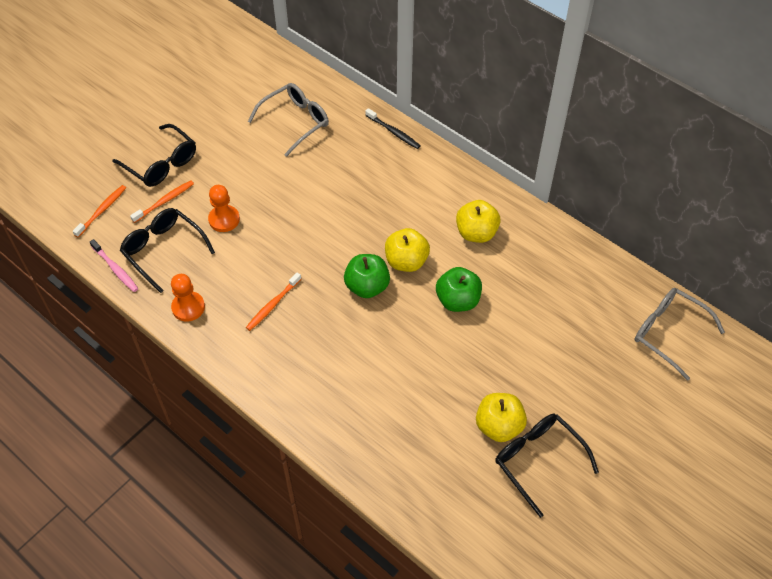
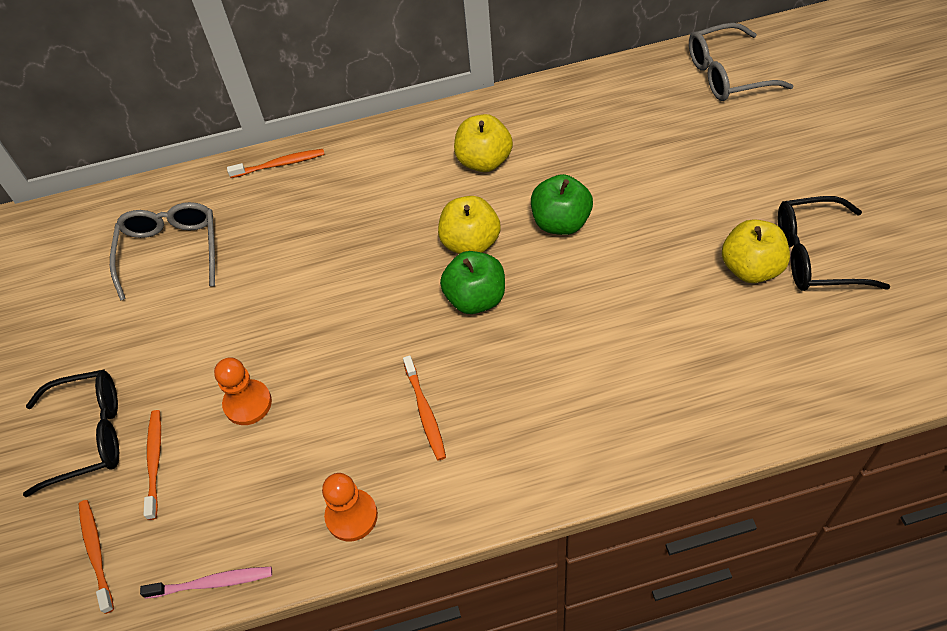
camera: 50 degrees left, 0 degrees up
black glasses [120,208,215,293] -> none
black toothbrush [365,108,421,149] -> orange toothbrush [227,149,325,178]

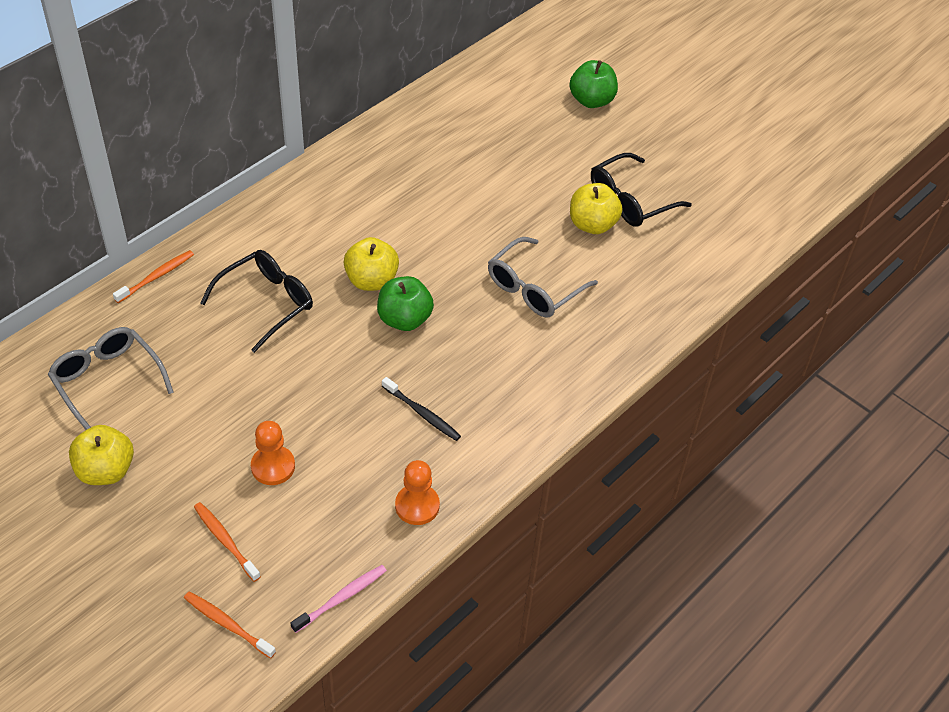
camera: 40 degrees left, 5 degrees down
black glasses [23,370,119,497] -> black glasses moved to [200,250,313,353]
orange toothbrush [403,355,446,461] -> black toothbrush [382,377,461,441]
yellow apple [454,114,513,172] -> yellow apple moved to [69,425,134,485]
green apple [531,174,593,235] -> green apple moved to [570,60,618,108]
grey glasses [689,23,793,101] -> grey glasses moved to [488,237,598,317]

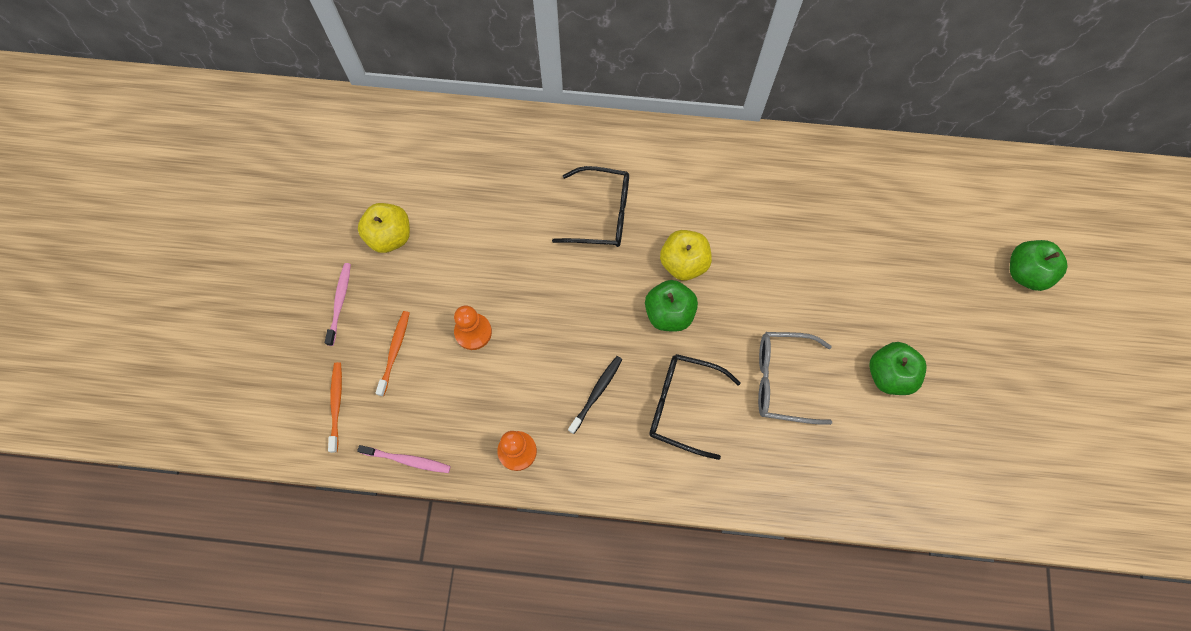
camera: 55 degrees right, 20 degrees up
grey glasses [48,327,174,430] -> none
orange toothbrush [113,250,194,303] -> none
black toothbrush [382,377,461,441] -> black toothbrush turned 150 degrees counterclockwise [568,356,623,434]
yellow apple [570,183,623,234] -> green apple [869,342,927,395]
black glasses [591,153,692,227] -> black glasses moved to [649,354,741,460]
none -> pink toothbrush [325,263,351,346]

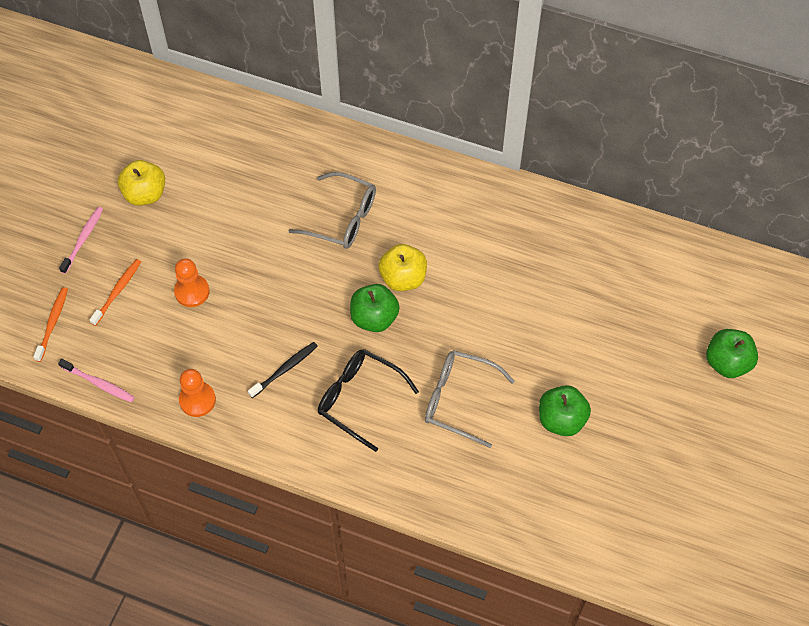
camera: 15 degrees right, 10 degrees down
black glasses [552,166,629,247] -> grey glasses [289,172,376,249]

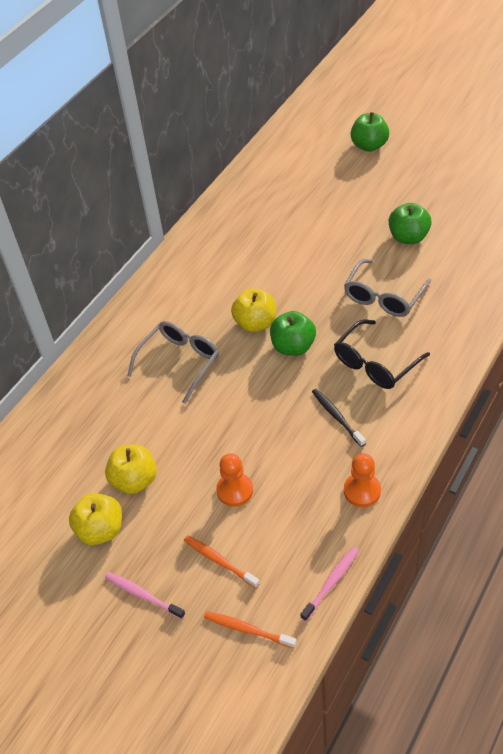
camera: 75 degrees left, 10 degrees down
none -> yellow apple [105,444,157,494]

